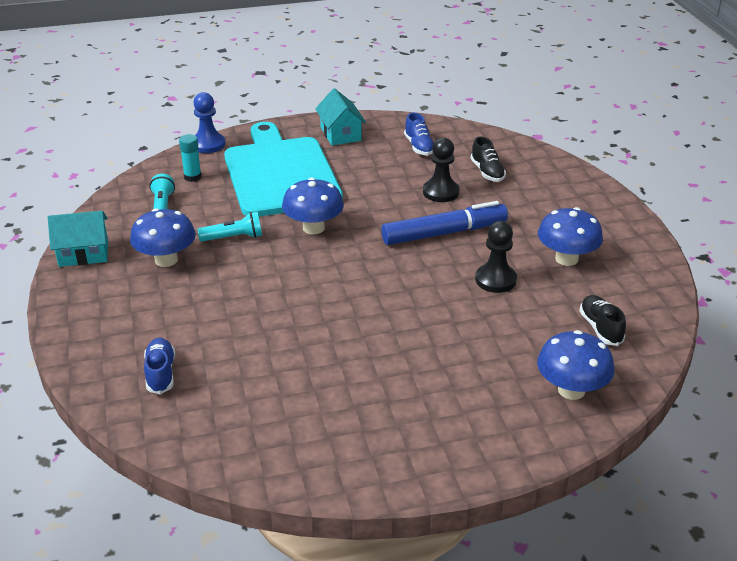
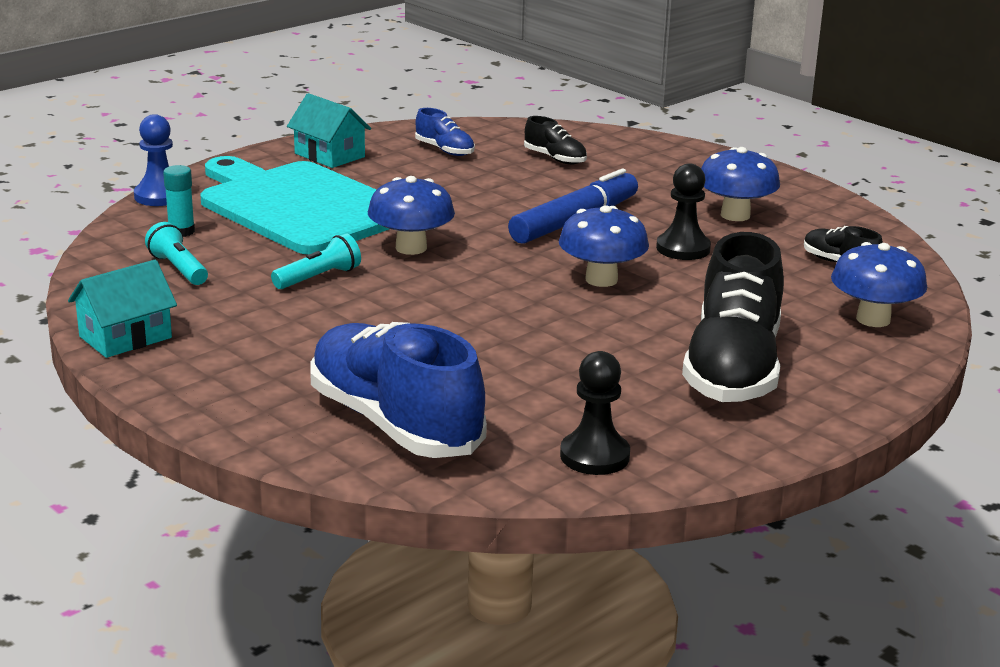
camera: 30 degrees left, 10 degrees down
blue mushroom [130,208,196,267] -> blue mushroom moved to [559,205,649,287]
blue shoe [144,338,175,394] -> blue shoe [310,322,487,458], size x2.22
black pawn [423,137,459,202] -> black pawn moved to [560,351,630,475]
none -> black shoe [682,232,784,402]

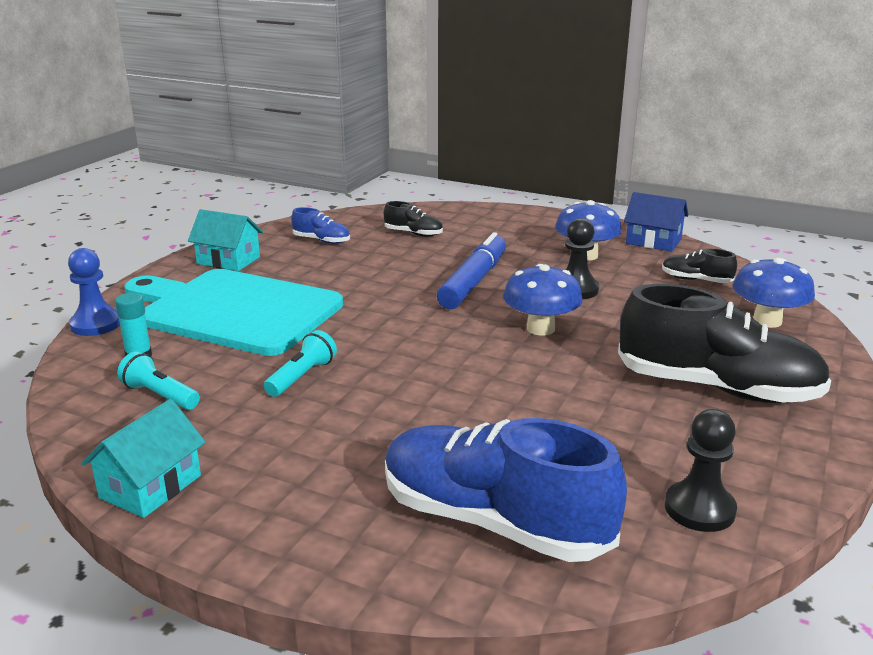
camera: 20 degrees left, 0 degrees up
blue mushroom [368,176,455,255] -> none
black shoe [682,232,784,402] -> black shoe turned 60 degrees counterclockwise [618,284,831,403]
none -> blue house [624,192,689,252]

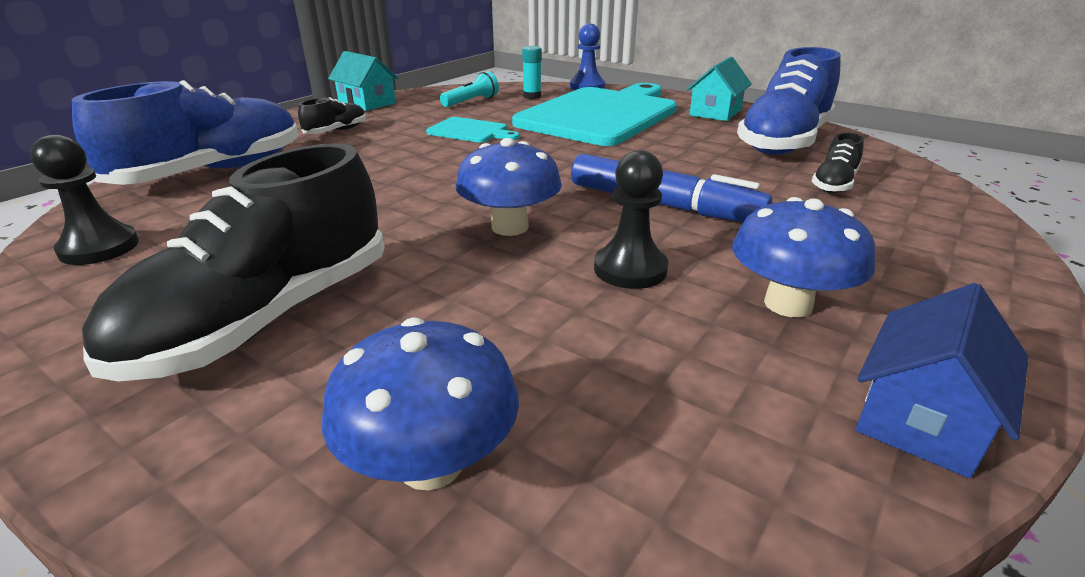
camera: 100 degrees right, 5 degrees up
turquoise flashlight [264,330,337,397] -> turquoise cutting board [426,117,520,143]
blue shoe [291,207,350,244] -> blue shoe [737,47,841,155], size x2.22
black shoe [662,249,737,283] -> black shoe moved to [298,97,366,134]

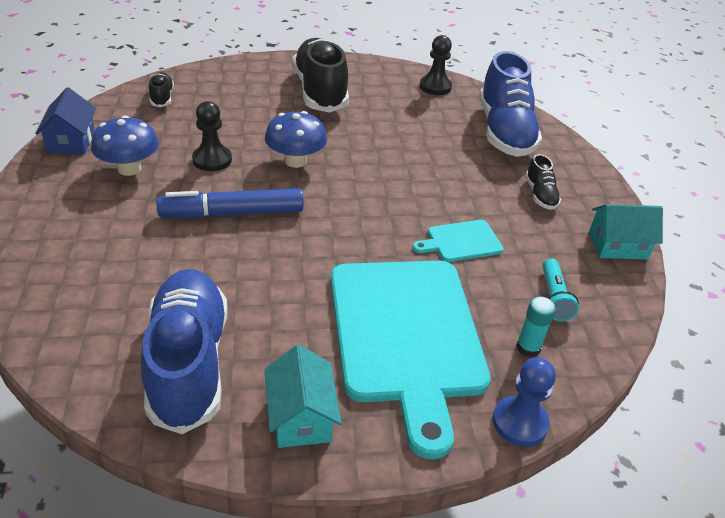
camera: 135 degrees right, 10 degrees up
blue mushroom [322,317,519,490] -> none
black shoe [812,132,864,193] -> black shoe moved to [149,72,174,107]

